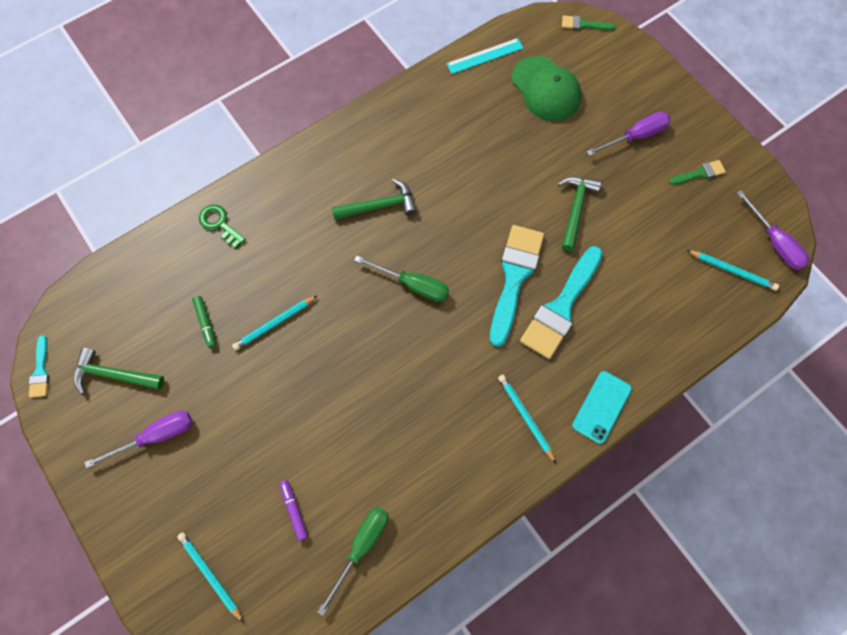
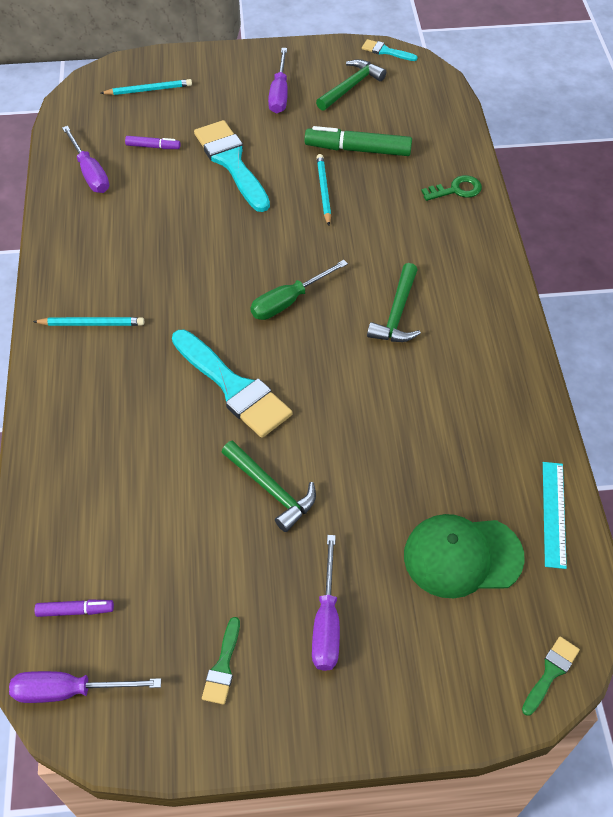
camera: 120 degrees right, 15 degrees down
green marker [192,296,216,348] -> green marker [304,126,412,156], size x1.94
green screwdriver [318,507,389,616] -> purple screwdriver [62,126,109,193]
turquoise brush [520,246,603,359] -> turquoise brush moved to [194,120,270,212]
turquoise phone [572,371,632,444] -> none
turquoise pencil [687,250,779,291] -> purple marker [35,599,114,617]

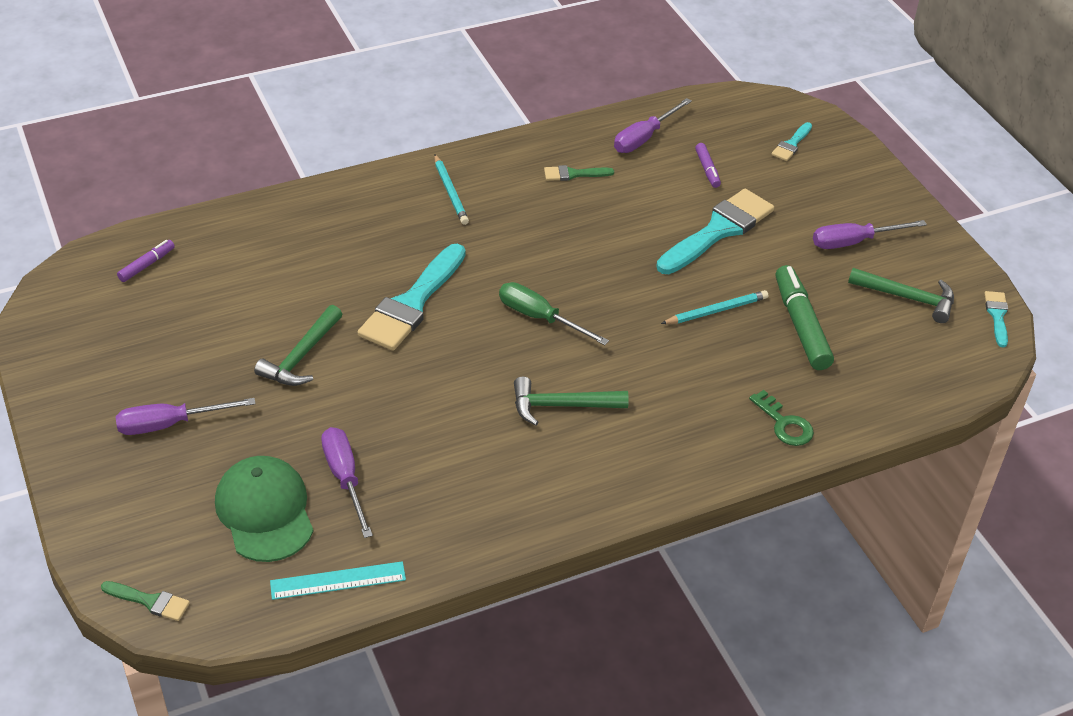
camera: 70 degrees right, 10 degrees down
purple screwdriver [9,671,161,703] -> purple screwdriver moved to [321,427,373,538]
purple marker [35,599,114,617] -> purple marker turned 120 degrees counterclockwise [117,240,175,282]
turquoise pencil [100,79,192,95] -> turquoise brush [771,122,812,161]
green brush [202,617,240,705] -> green brush moved to [544,165,614,181]

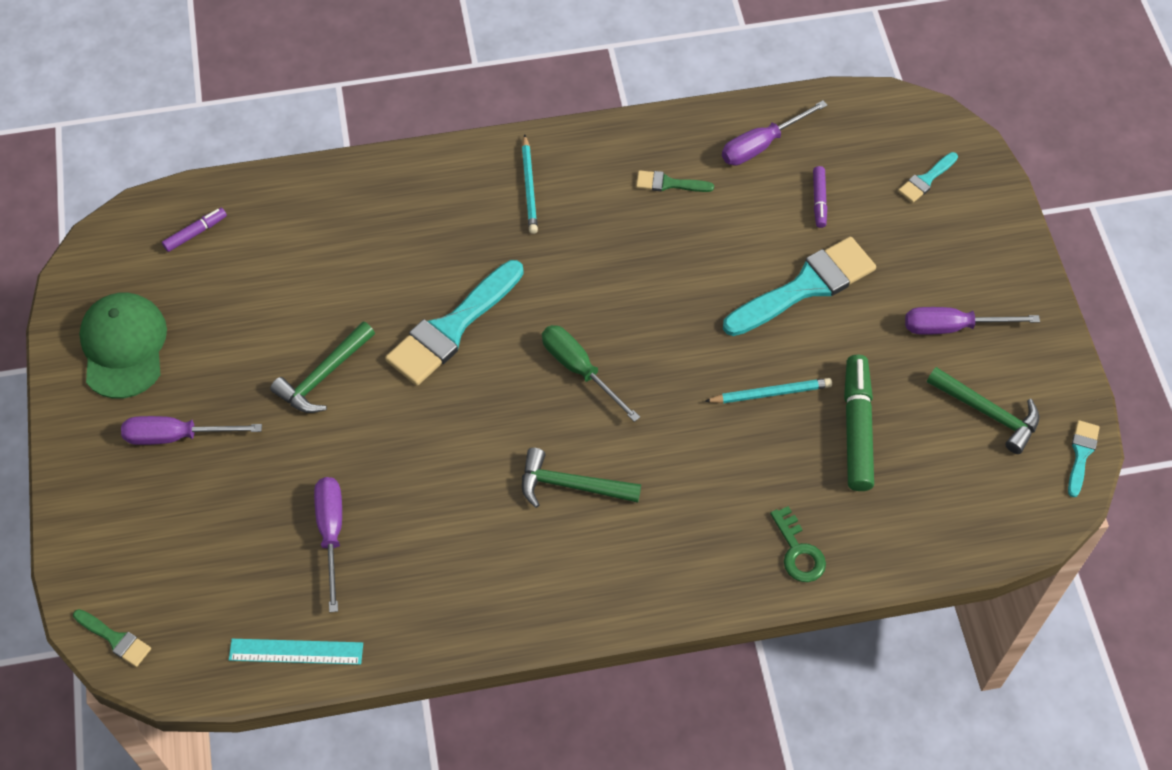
camera: 15 degrees right, 15 degrees up
green cap [215,456,313,562] -> green cap moved to [79,293,167,399]

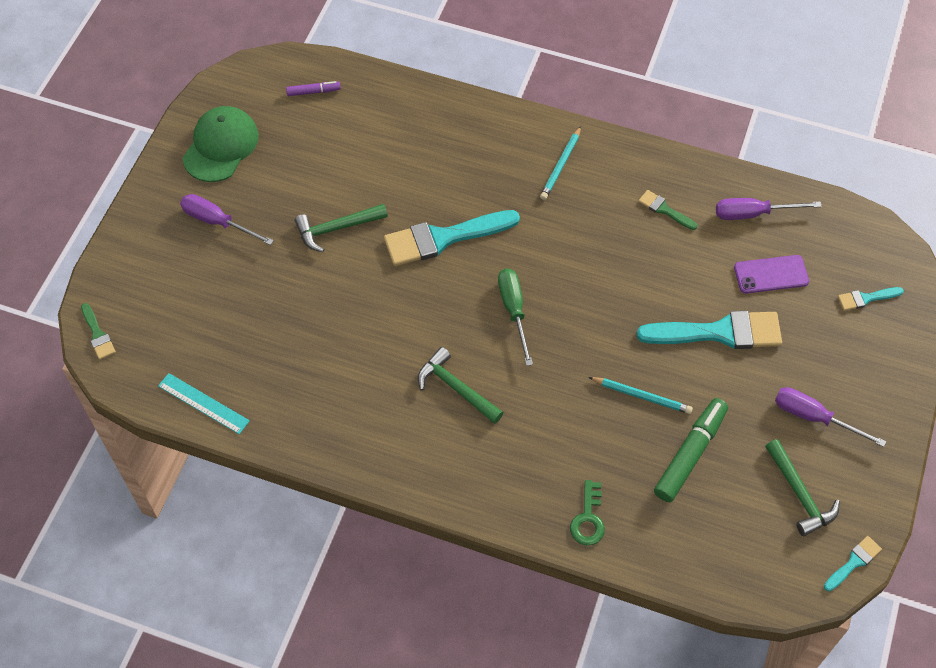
camera: 30 degrees right, 0 degrees up
purple screwdriver [314,477,342,612] -> none
purple marker [813,166,827,228] -> purple phone [734,255,809,294]

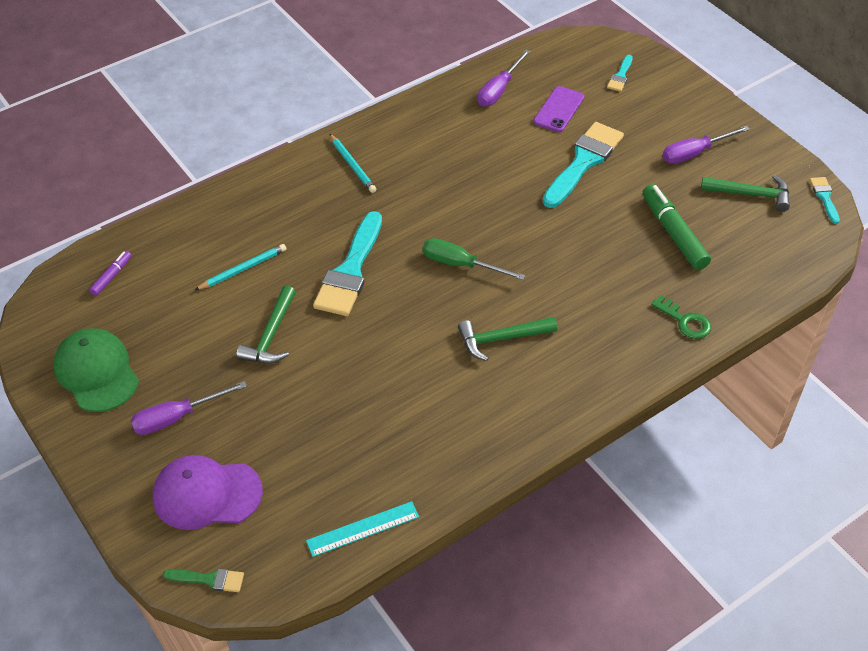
camera: 55 degrees left, 10 degrees down
turquoise pencil [588,377,693,414] -> turquoise pencil moved to [195,244,286,290]
green brush [638,190,697,230] -> none
none -> purple cap [153,455,263,530]

